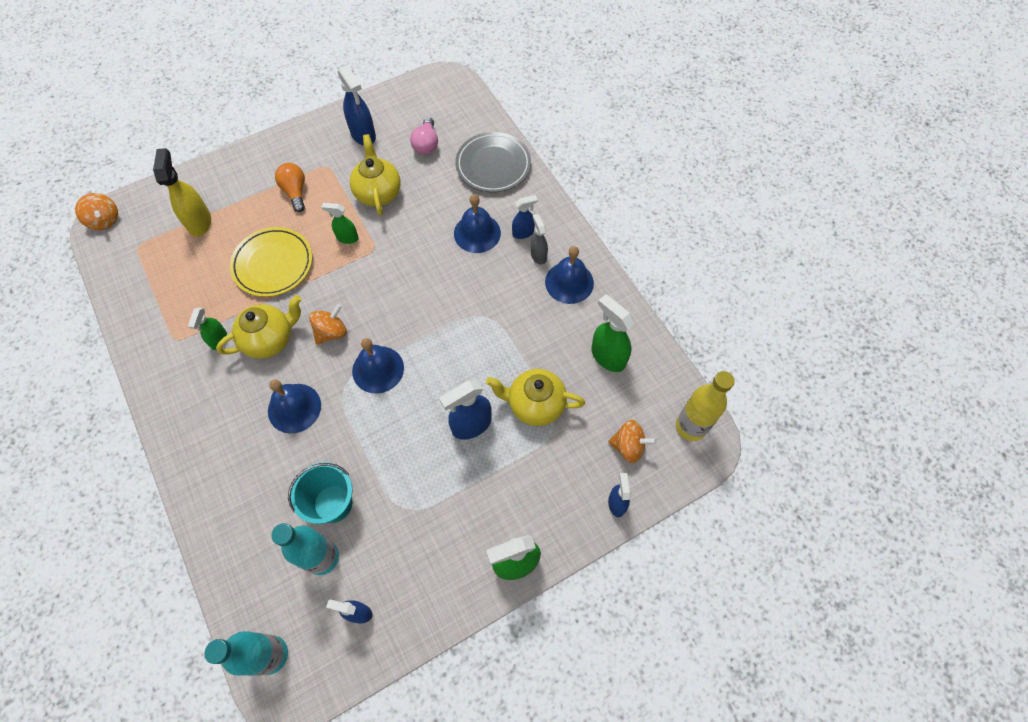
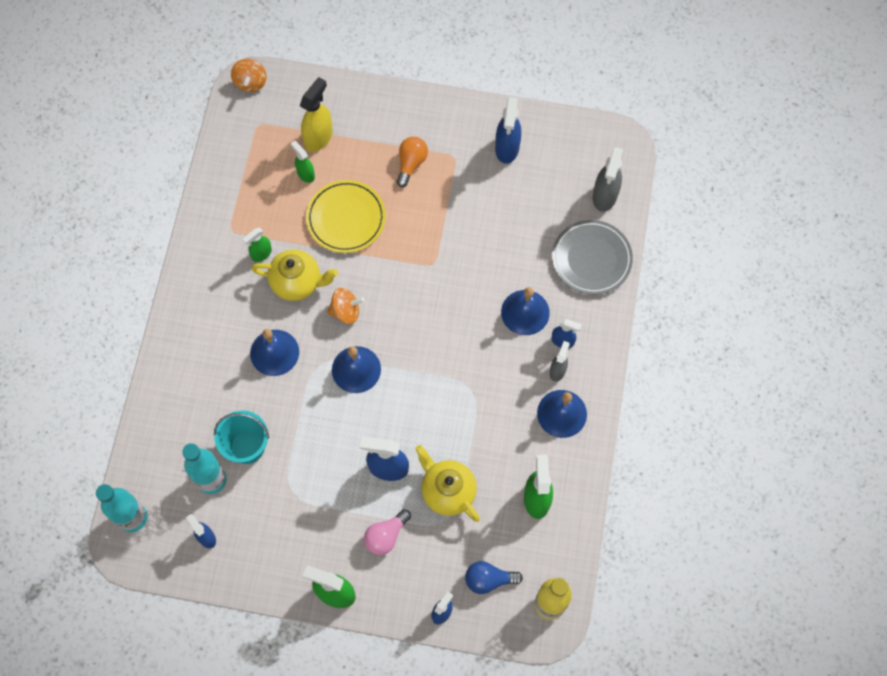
camera: 40 degrees right, 5 degrees up
green spray bottle [321,203,359,244] -> green spray bottle moved to [290,141,315,183]
yellow teapot [350,134,401,216] -> none
pink light bulb [410,117,438,155] -> pink light bulb moved to [364,509,411,555]
orange spinning top [608,420,657,463] -> blue light bulb [465,561,523,594]
none -> grey spray bottle [593,147,623,212]

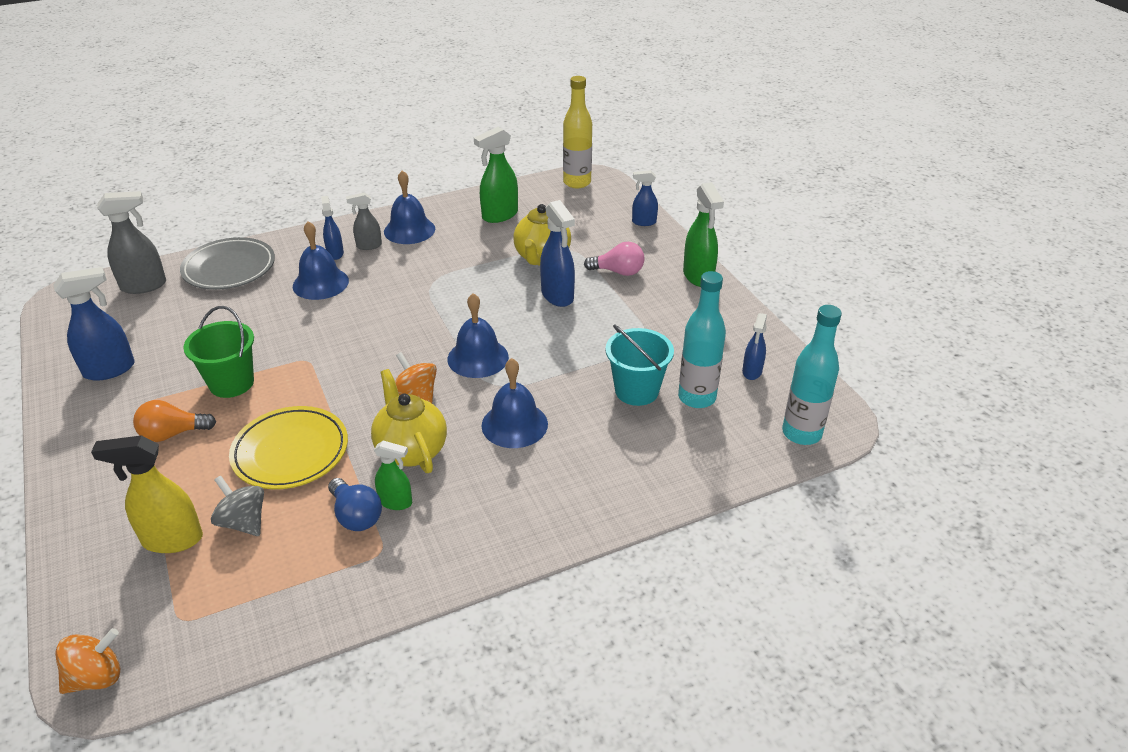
camera: 125 degrees left, 30 degrees down
green spray bottle [290,141,315,183] -> grey spinning top [211,476,264,536]
blue light bulb [465,561,523,594] -> blue light bulb moved to [328,478,382,531]
none -> green bucket [183,306,254,398]

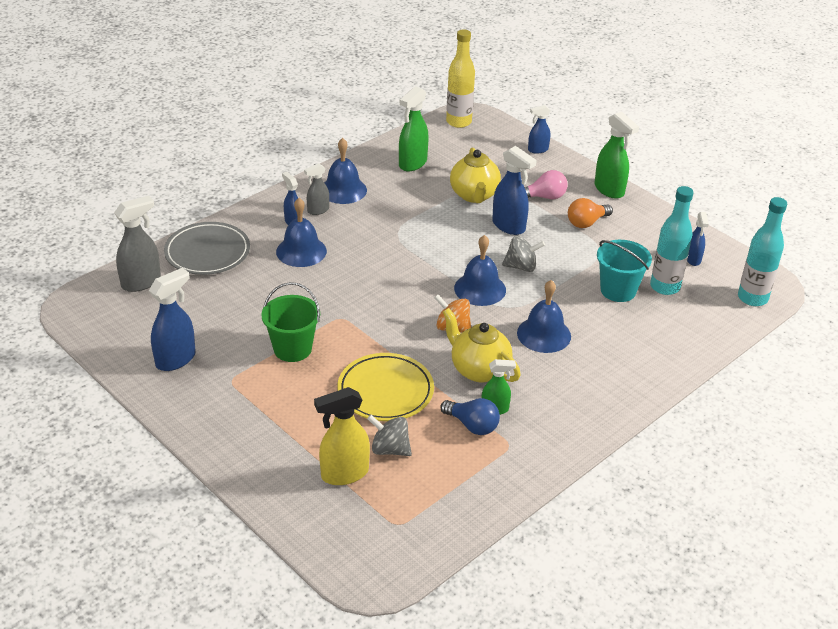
camera: 20 degrees left, 0 degrees up
orange spinning top [55,628,120,694] -> none
orange light bulb [133,400,216,442] -> orange light bulb moved to [568,198,613,228]
none -> grey spinning top [502,236,545,272]

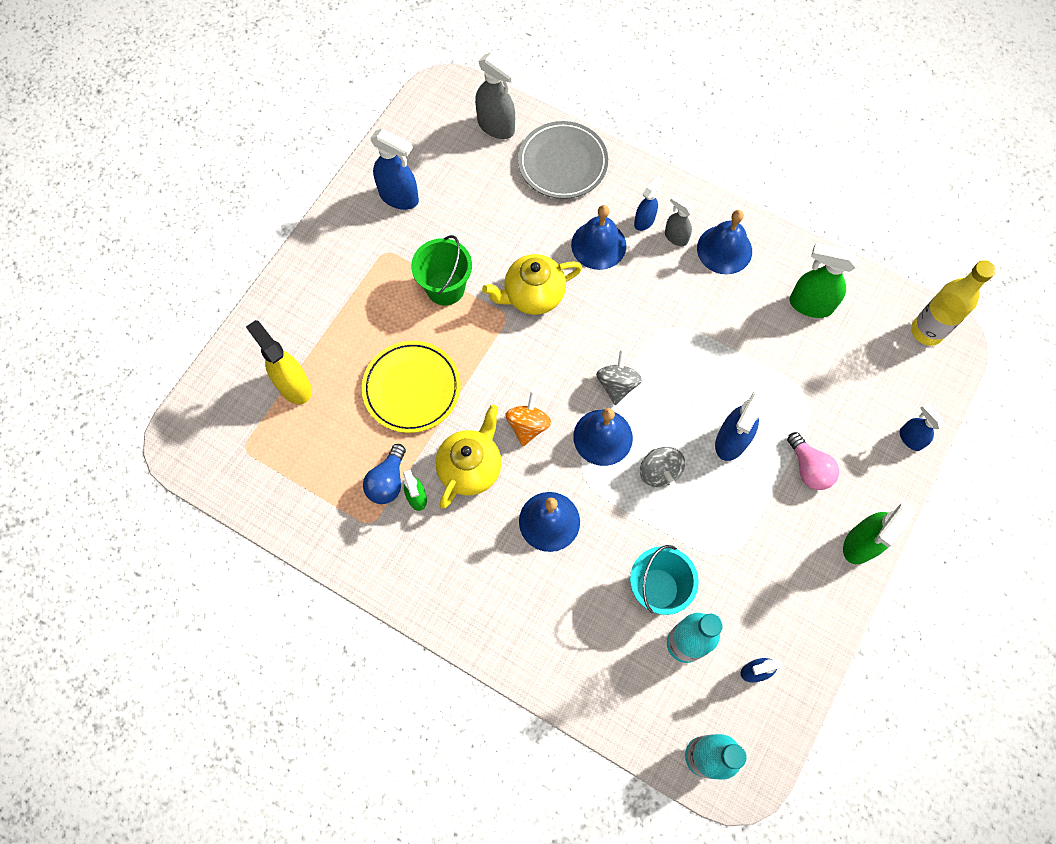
camera: 75 degrees right, 30 degrees up
grey spinning top [367,415,412,456] -> grey spinning top moved to [596,350,642,405]
yellow teapot [450,148,501,203] -> yellow teapot moved to [482,254,582,315]
orange light bulb [568,198,613,228] -> none

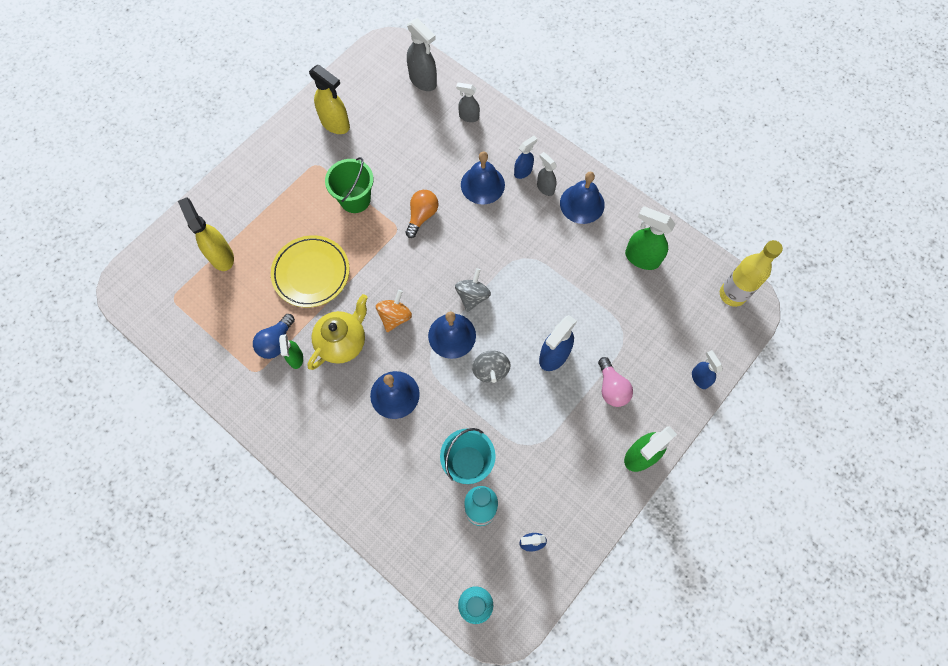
camera: 10 degrees right, 0 degrees up
blue spray bottle [370,128,419,210] -> yellow spray bottle [309,65,350,134]
yellow teapot [482,254,582,315] -> orange light bulb [405,190,438,238]
grey plate [518,121,608,199] -> grey spray bottle [456,82,480,122]

